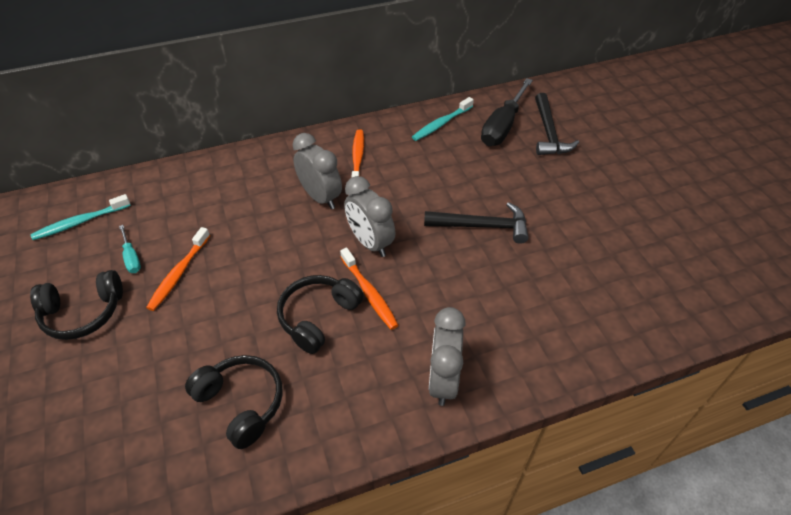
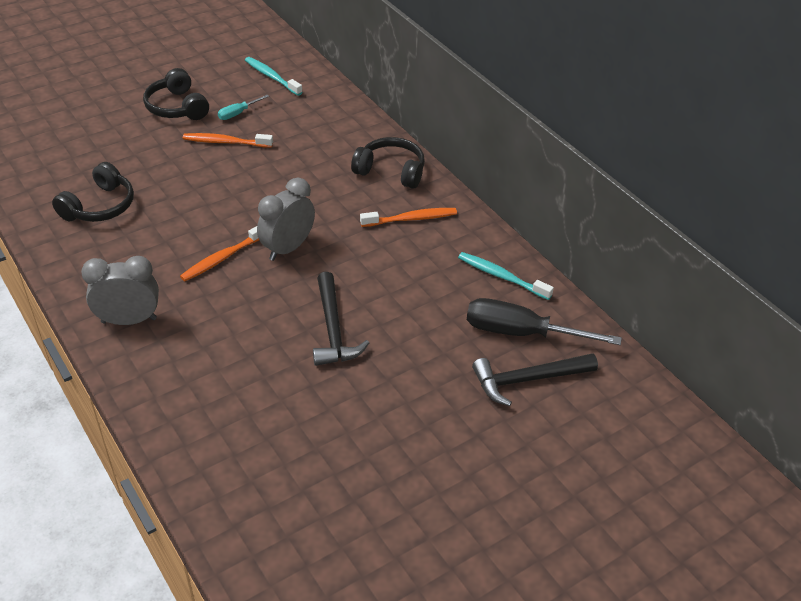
camera: 75 degrees right, 5 degrees down
black headphones [277,275,364,354] -> black headphones moved to [351,137,425,189]
grey clock [293,133,342,209] -> none

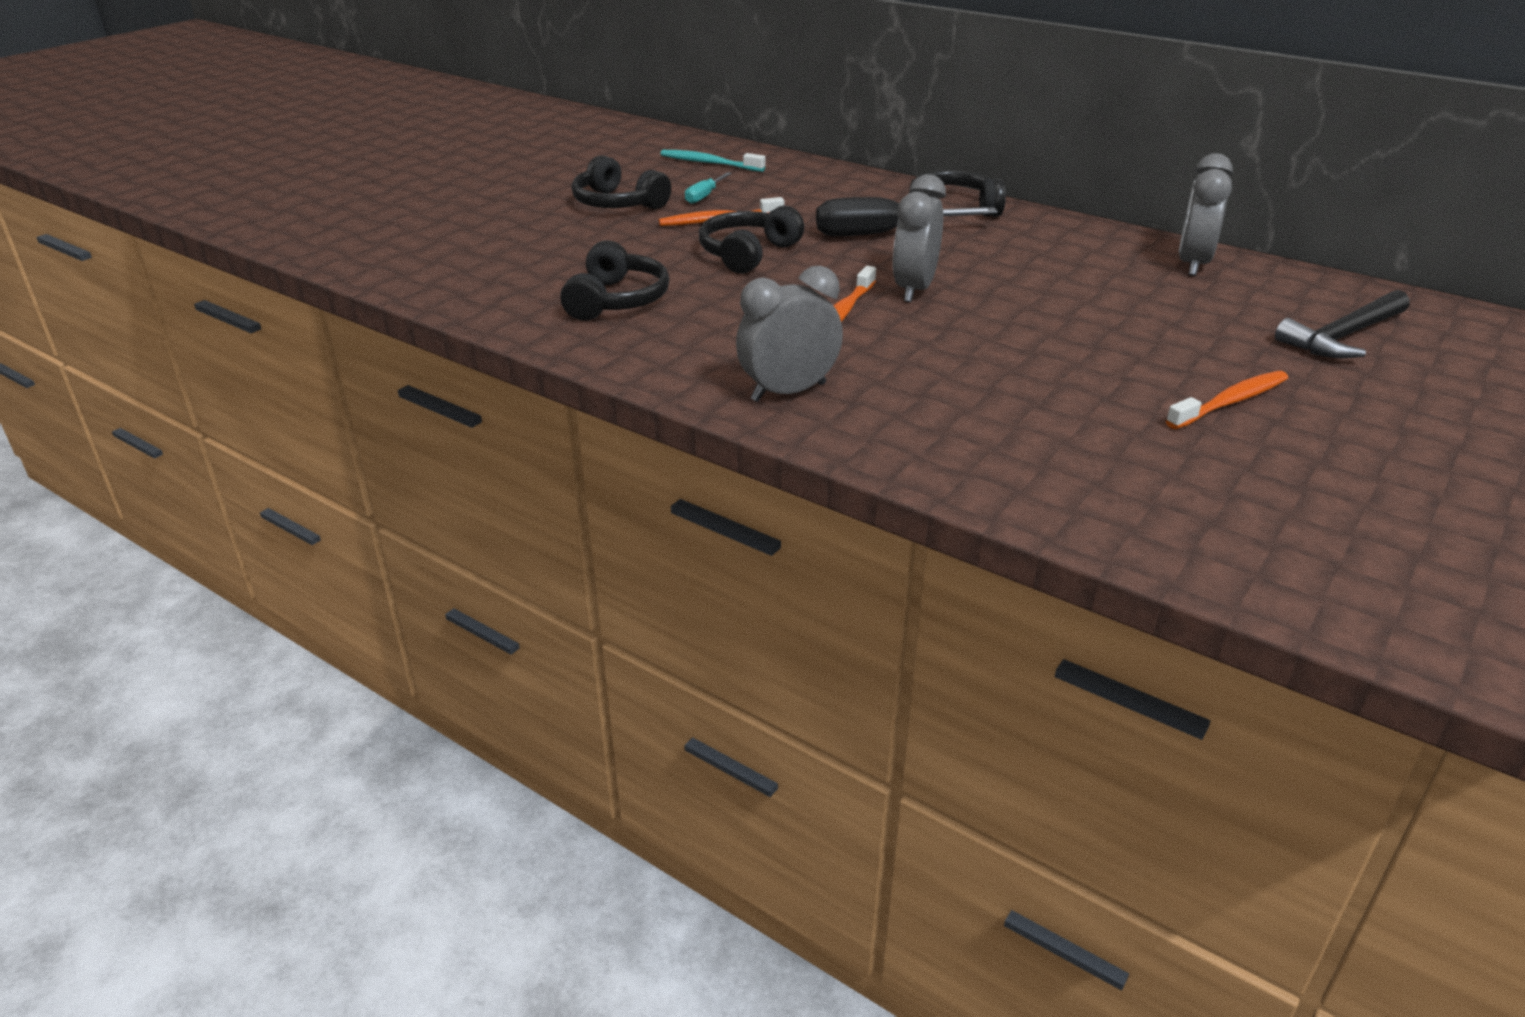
camera: 20 degrees left, 10 degrees down
black hammer [313,272,369,366] -> none
orange toothbrush [360,208,457,227] -> orange toothbrush moved to [1166,371,1288,429]
turquoise toothbrush [458,252,554,300] -> grey clock [1179,153,1233,276]
black screwdriver [467,298,622,345] -> black screwdriver moved to [816,197,998,236]
none -> black headphones [699,206,804,274]

